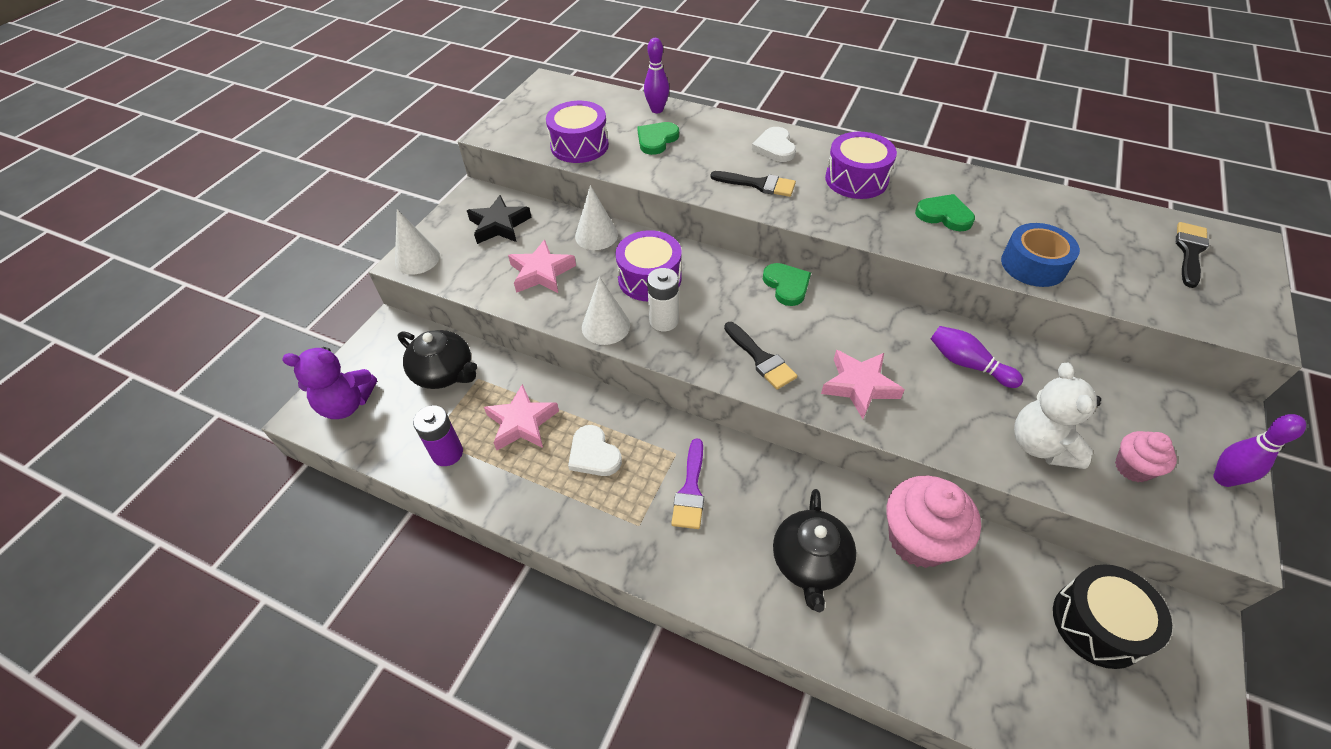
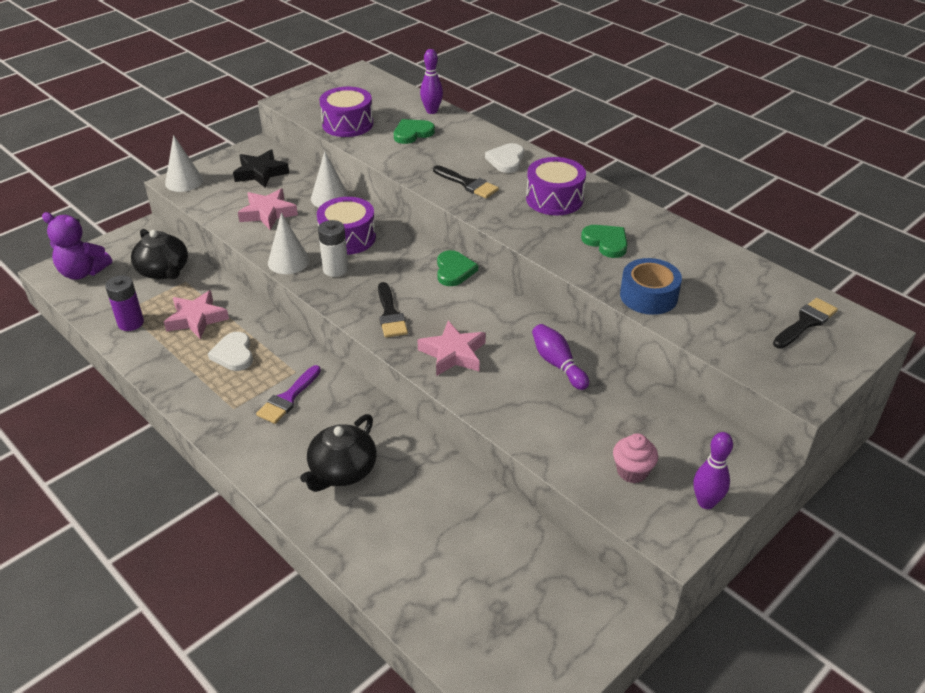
camera: 20 degrees right, 10 degrees down
pink cupcake [887,476,981,568] -> none
white teddy bear [1014,363,1101,469] -> none
black drum [1053,564,1172,669] -> none

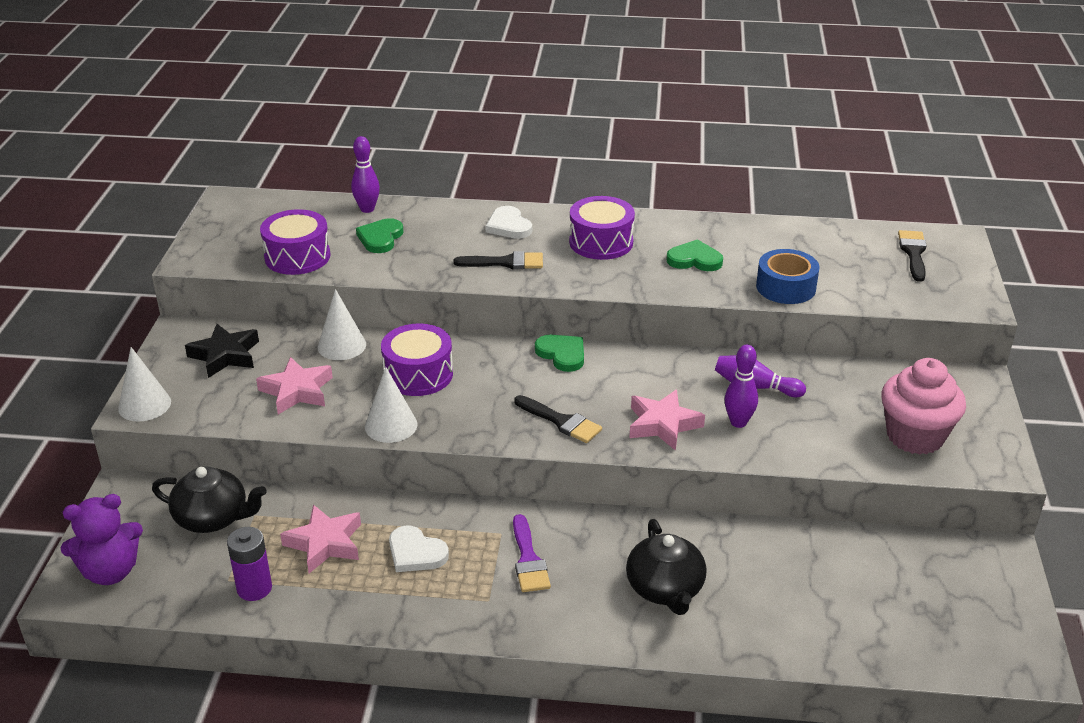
camera: 40 degrees left, 5 degrees down
white battery [318,220,349,277] -> none
pink cupcake [613,433,658,483] -> pink cupcake [881,358,966,455], size x1.83
purple bowling pin [693,432,733,509] -> purple bowling pin moved to [725,344,758,428]

